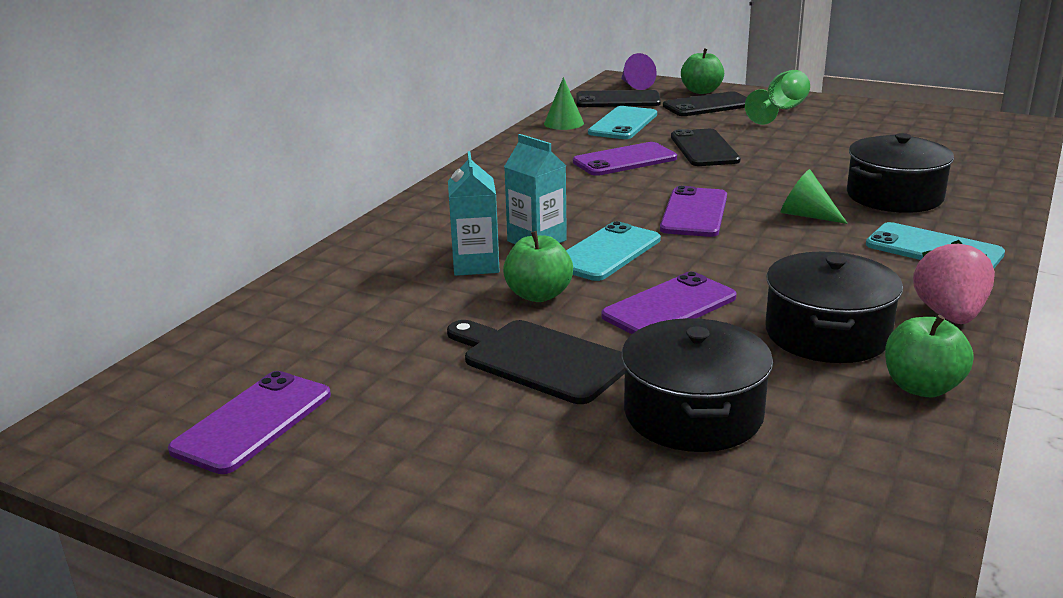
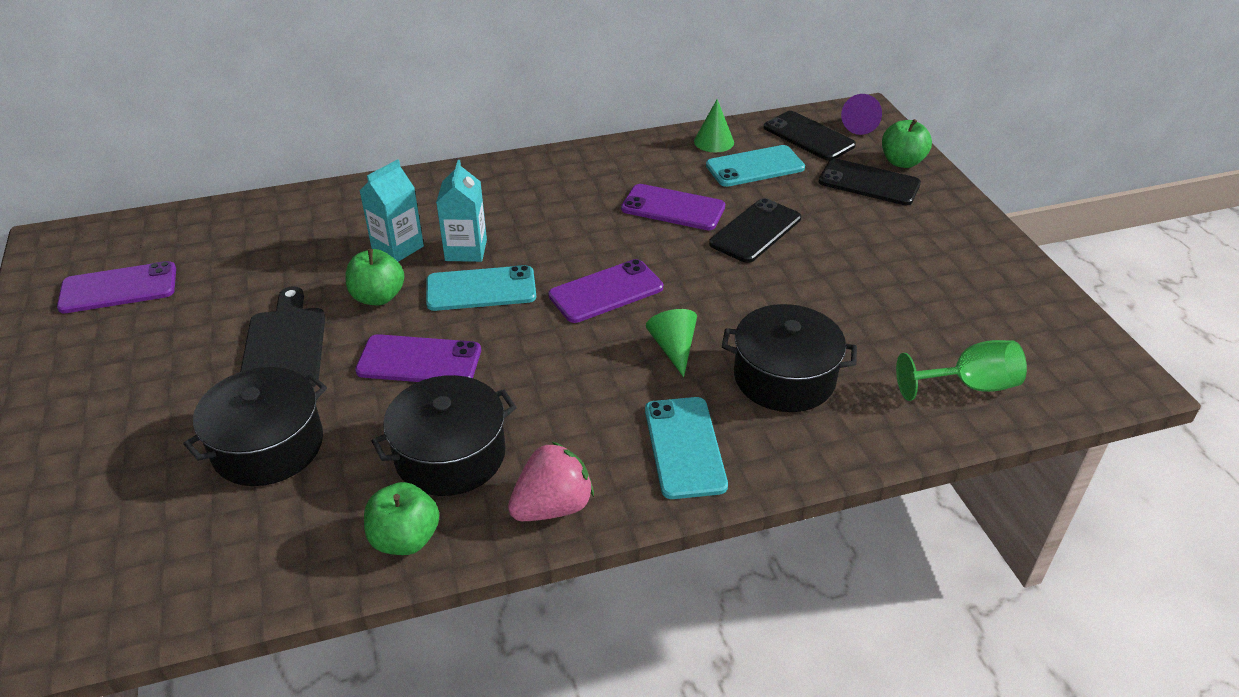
camera: 45 degrees right, 15 degrees up
green goblet [745,70,810,125] -> green goblet moved to [896,340,1027,401]

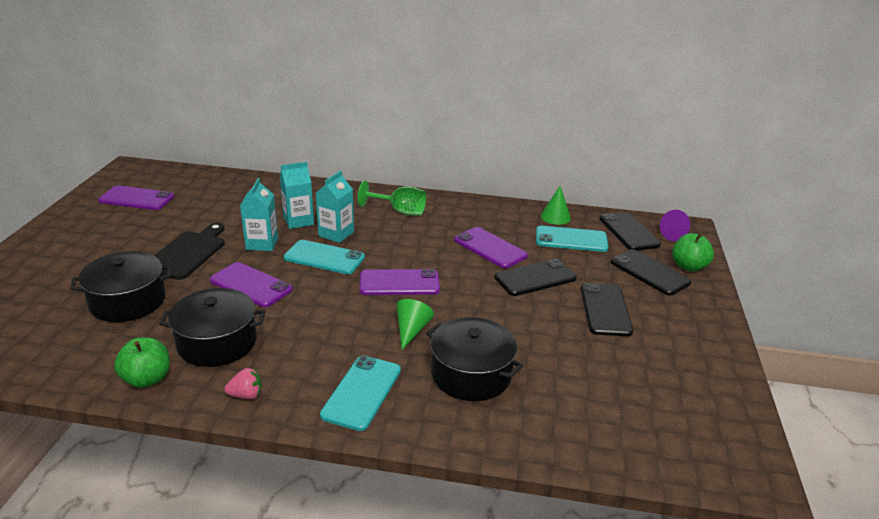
camera: 25 degrees right, 10 degrees down
green apple [345,249,404,305] -> turquoise carton [240,178,278,251]
pink strawberry [508,441,594,521] -> pink strawberry [224,368,262,399], size x0.58
green goblet [896,340,1027,401] -> green goblet moved to [358,180,426,216]
none -> black phone [581,283,633,336]

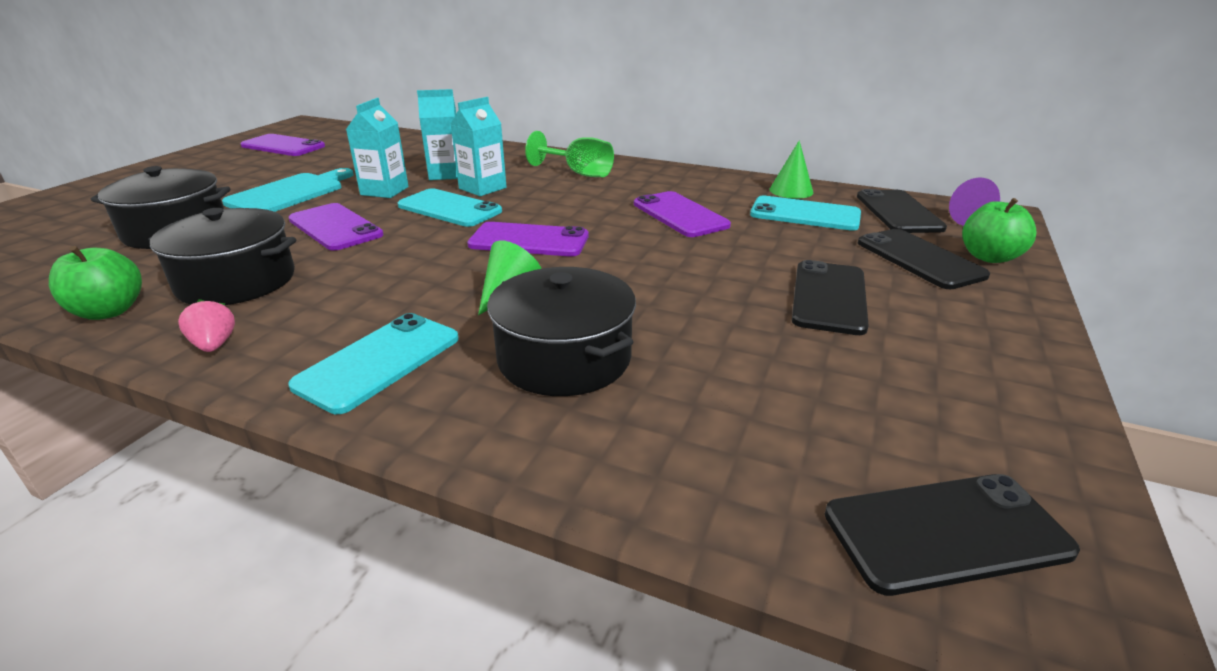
camera: 15 degrees right, 0 degrees up
black cutting board [154,223,225,280] -> turquoise cutting board [222,168,354,212]
pink strawberry [224,368,262,399] -> pink strawberry turned 120 degrees counterclockwise [178,299,235,352]
black phone [495,259,577,296] -> black phone moved to [825,474,1080,596]

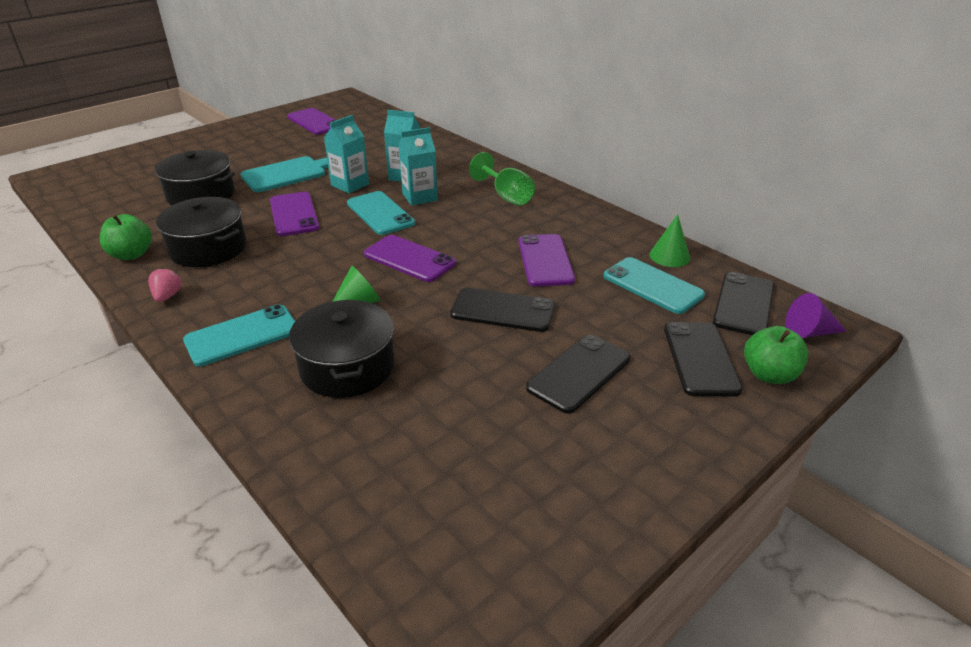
camera: 25 degrees right, 5 degrees up
black phone [825,474,1080,596] -> black phone moved to [450,288,555,332]

